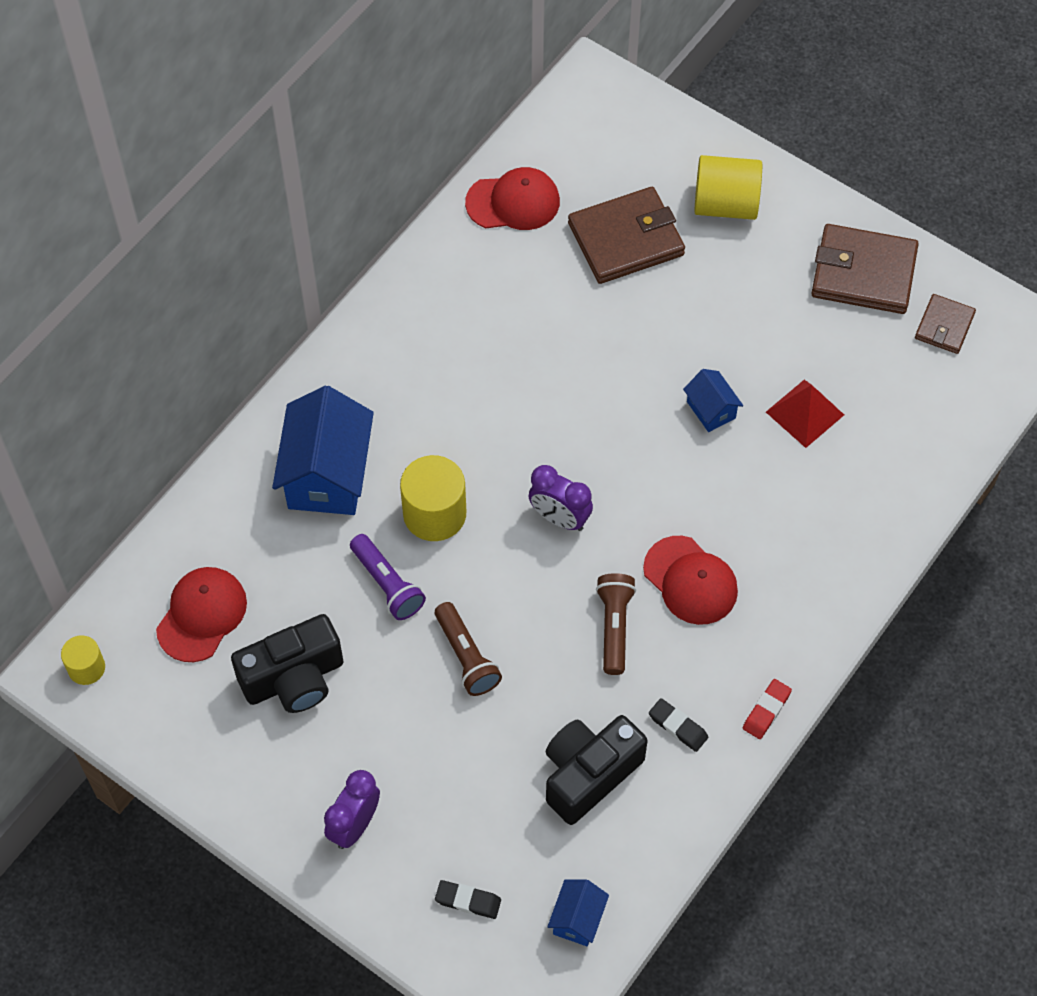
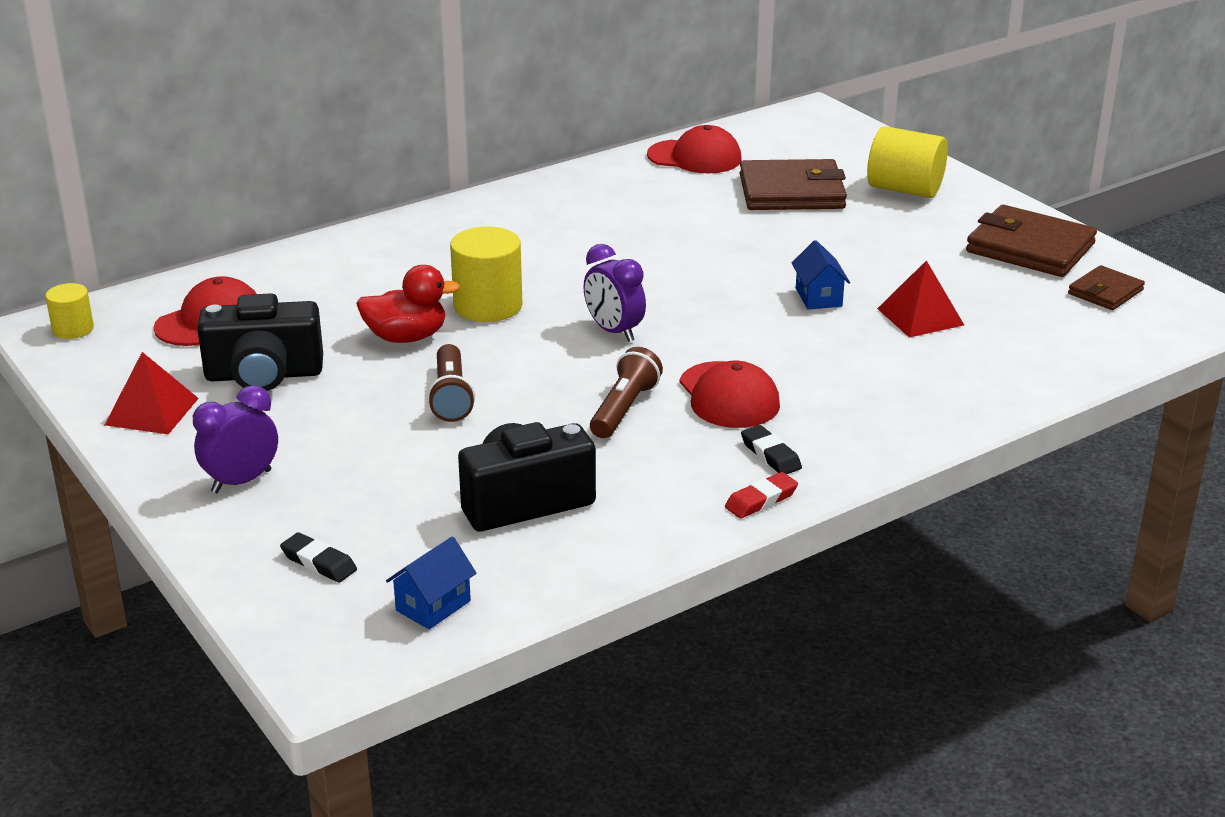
camera: 20 degrees right, 30 degrees down
blue house [272,386,374,515] -> none
purple flashlight [350,534,426,620] -> red duck [356,265,460,343]
black eraser [649,698,708,752] -> black eraser moved to [741,425,802,474]
none -> red pyramid [105,352,199,434]

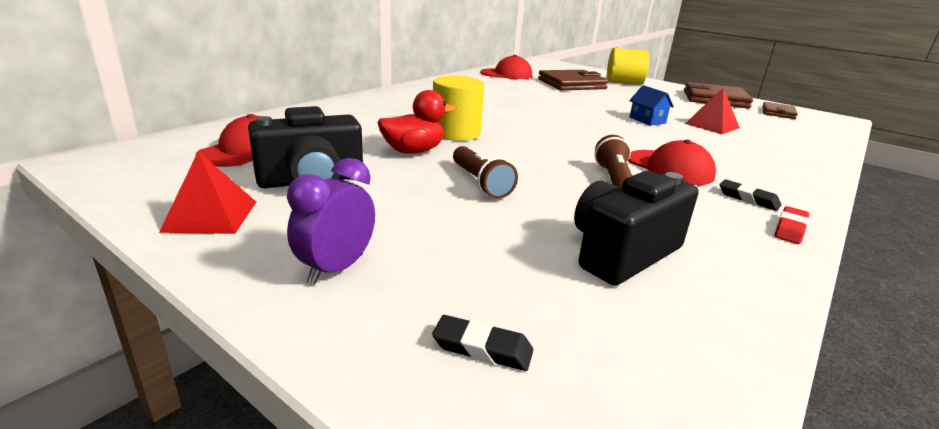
camera: 20 degrees left, 5 degrees down
yellow cylinder [45,283,94,339] -> none
blue house [386,537,476,629] -> none
purple clock [583,244,646,342] -> none

